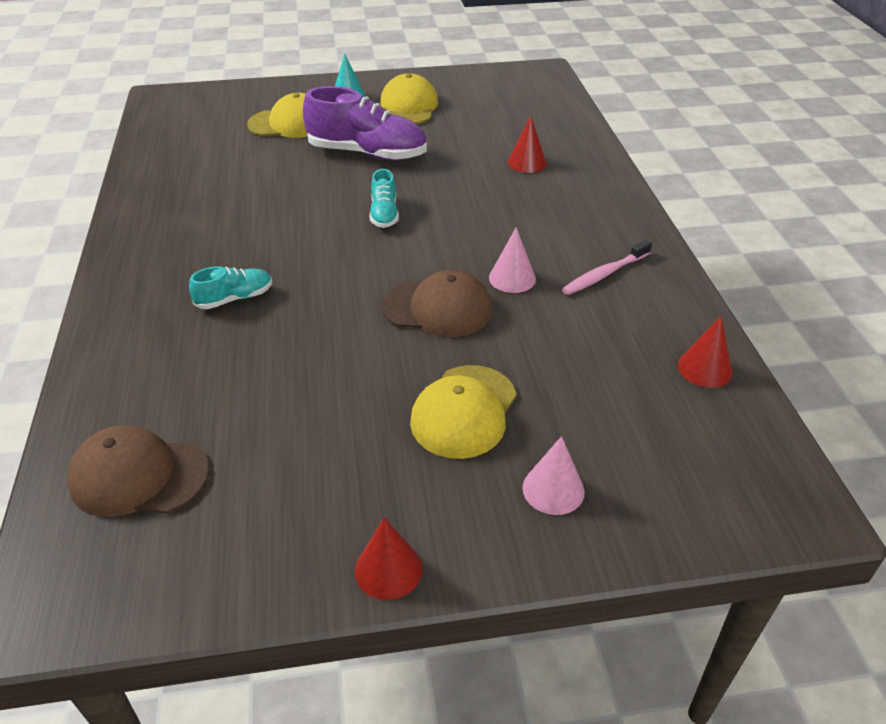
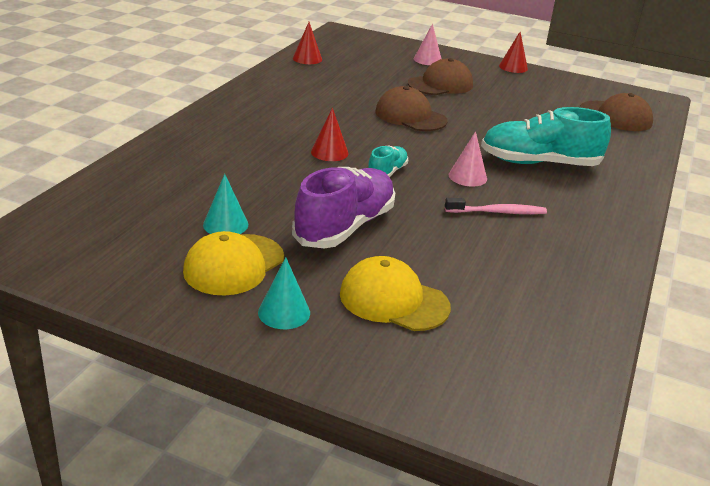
camera: 150 degrees left, 10 degrees down
turquoise shoe [189,266,272,309] -> turquoise shoe [481,107,611,166], size x1.98
purple shoe [303,86,427,161] -> purple shoe turned 75 degrees clockwise [292,167,395,249]
yellow cap [410,365,517,459] -> brown cap [408,58,473,95]
pink cone [489,227,536,293] -> pink cone moved to [449,131,487,187]
red cone [508,116,547,173] -> red cone moved to [311,107,349,161]
pink toothbrush [562,240,652,295] -> pink toothbrush moved to [445,198,547,214]
none -> turquoise cone [203,174,248,234]

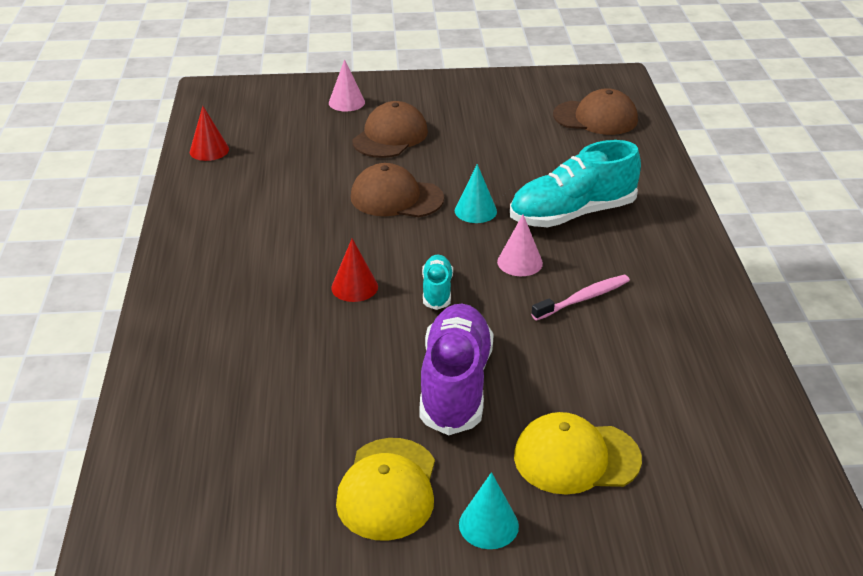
camera: 25 degrees left, 5 degrees up
turquoise cone [203,174,248,234] -> turquoise cone moved to [455,164,497,223]
red cone [499,32,528,73] -> none

